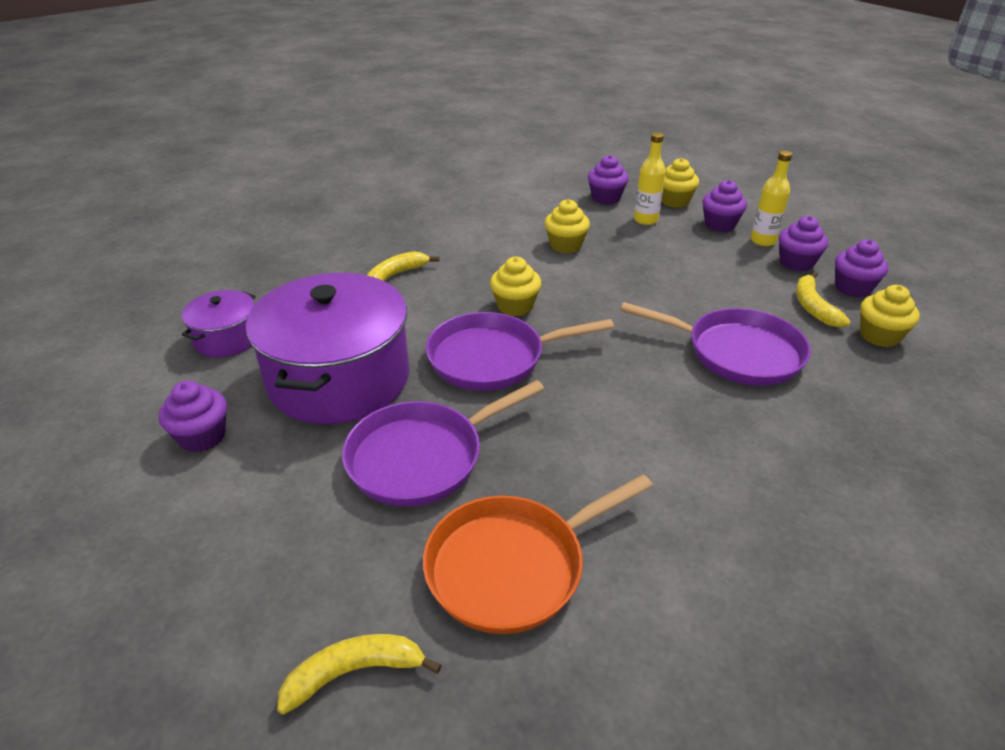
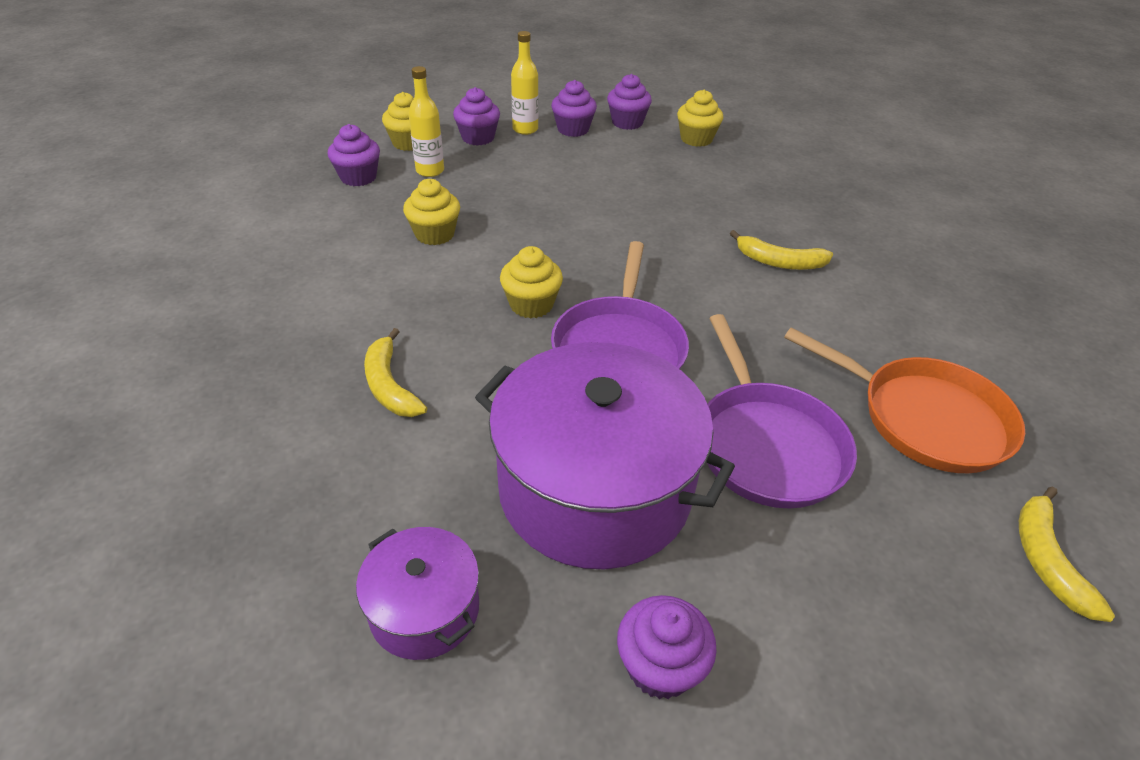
camera: 70 degrees left, 5 degrees up
orange pan [423,474,653,634] -> orange pan turned 45 degrees counterclockwise [784,328,1025,473]
purple pan [620,302,811,386] -> none
yellow banana [796,271,850,327] -> yellow banana moved to [730,230,833,270]

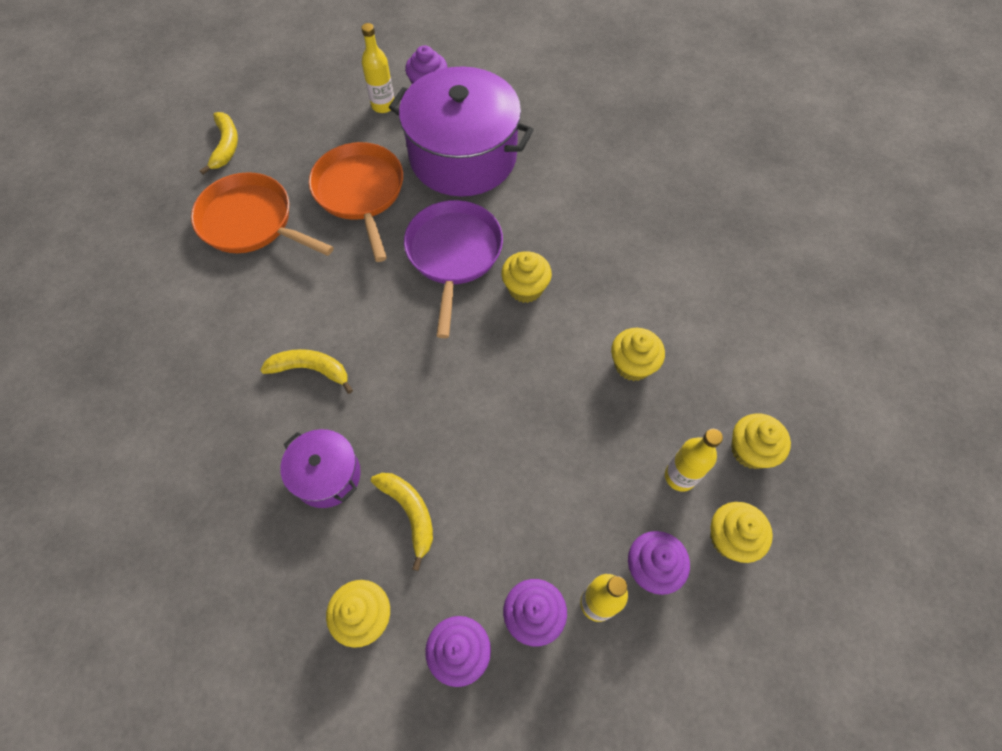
camera: 175 degrees right, 20 degrees up
purple cupcake [328,124,380,186] -> yellow cupcake [731,413,791,469]
purple pot [356,527,479,660] -> purple pot moved to [280,429,361,508]
yellow banana [364,328,427,417] -> yellow banana moved to [371,473,433,571]
purple pan [707,314,857,509] -> orange pan [309,142,403,262]
none -> yellow bottle [361,23,394,113]

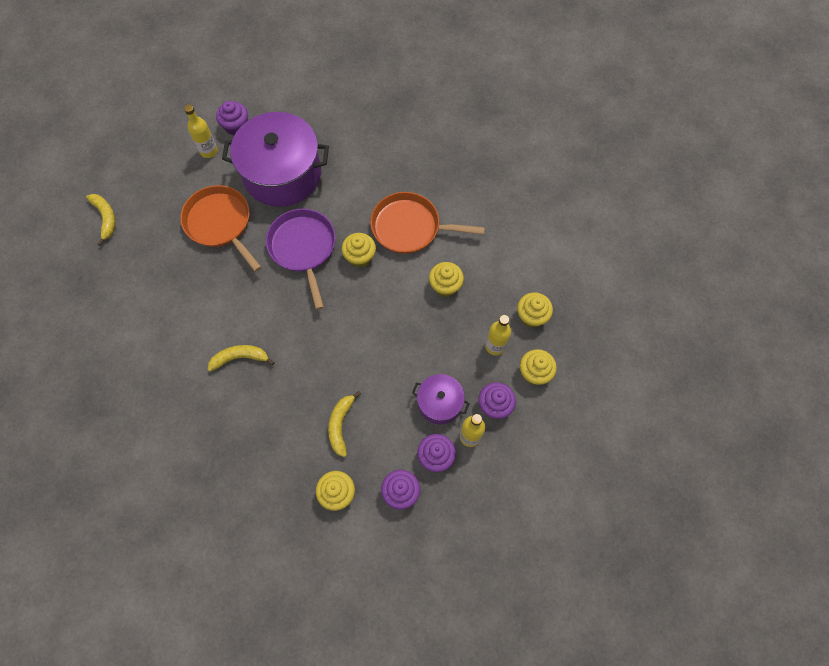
camera: 20 degrees left, 5 degrees up
orange pan [191,172,334,256] -> orange pan moved to [370,192,485,254]
purple pot [280,429,361,508] -> purple pot moved to [412,374,470,425]
yellow banana [371,473,433,571] -> yellow banana turned 120 degrees counterclockwise [328,391,361,457]

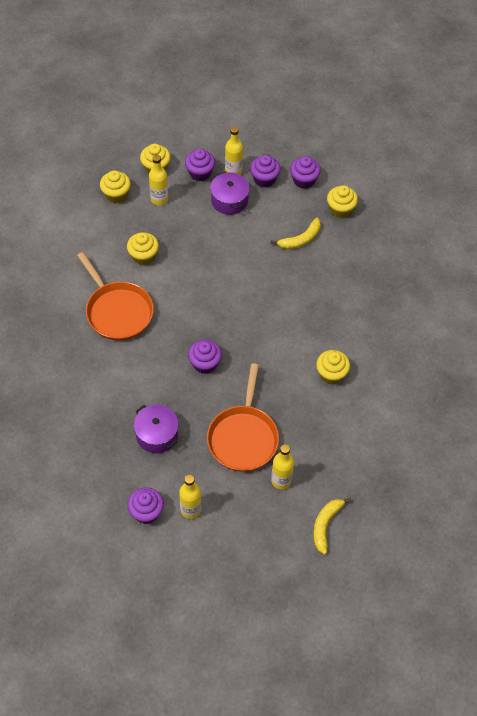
camera: 135 degrees left, 10 degrees down
yellow banana [208,345,275,372] -> none
purple pot [222,112,329,207] -> purple pot [134,405,179,453], size x0.49
purple pan [266,209,336,310] -> purple cupcake [188,339,222,374]
yellow cupcake [342,233,376,267] -> yellow cupcake moved to [316,350,350,384]
none -> yellow bottle [271,444,294,489]

